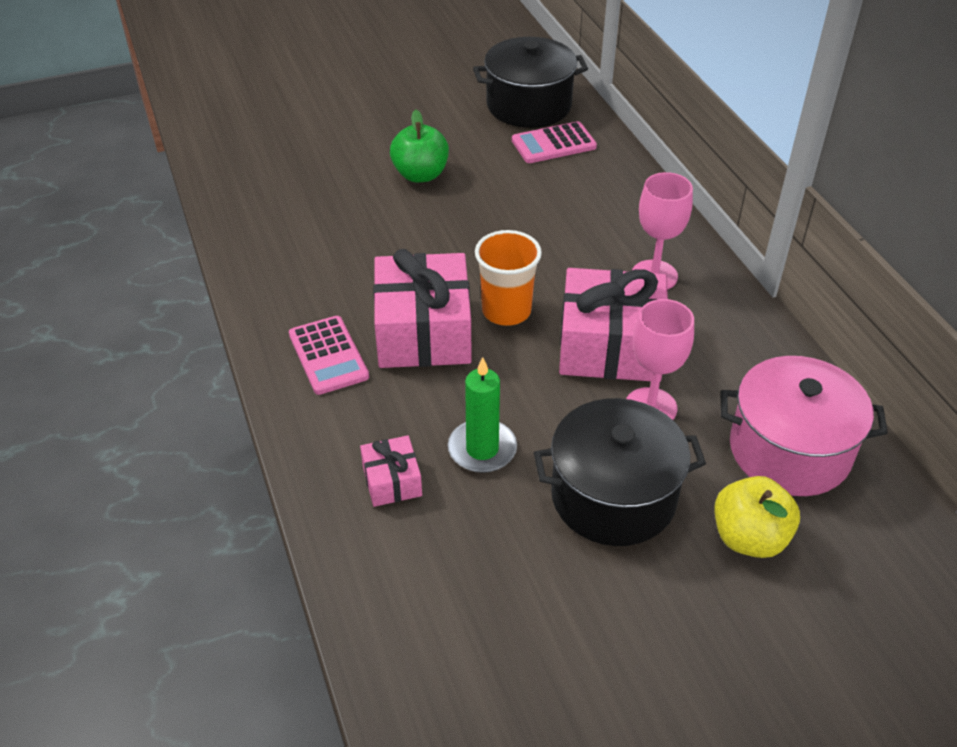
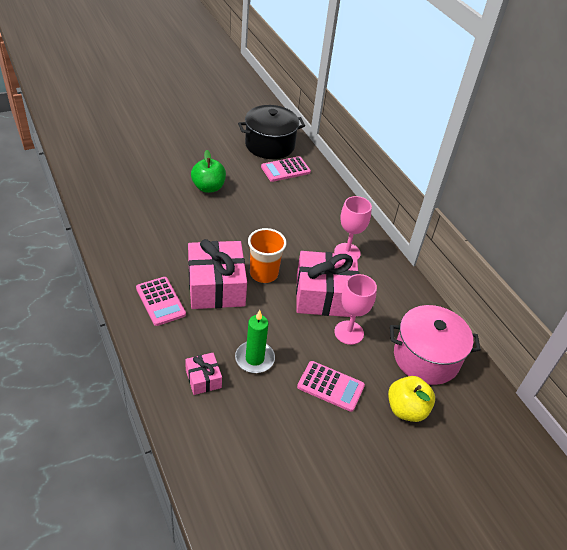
camera: 10 degrees left, 0 degrees up
black pot [534,398,706,546] -> pink calculator [297,361,365,412]

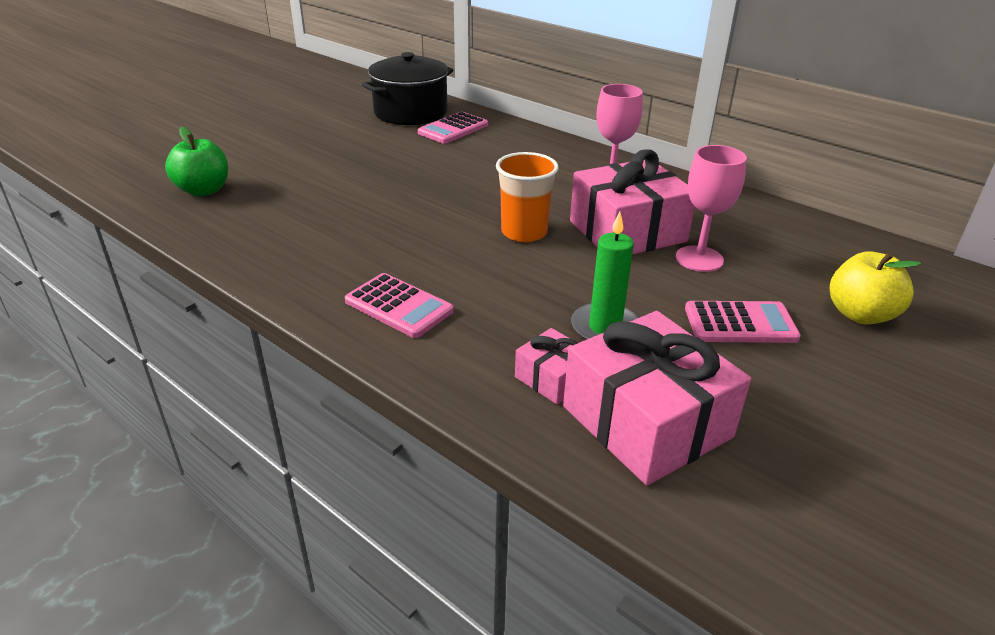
camera: 20 degrees left, 10 degrees down
pink gift [188,239,247,309] -> pink gift moved to [563,311,751,486]
green apple [191,150,226,193] -> green apple moved to [165,127,228,196]
pink pot [390,305,481,385] -> none

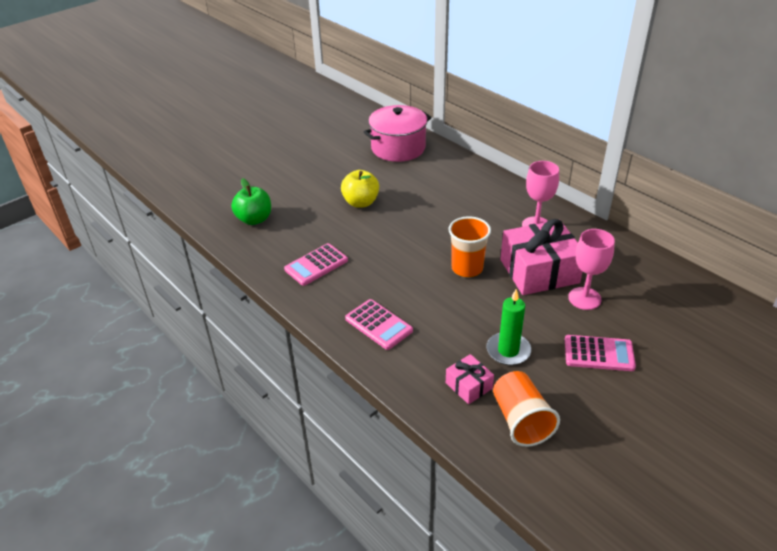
camera: 10 degrees right, 5 degrees up
black pot [362,52,453,125] -> pink pot [364,105,432,162]
pink calculator [418,112,488,144] -> pink calculator moved to [284,243,348,286]
pink gift [563,311,751,486] -> orange cup [493,371,560,447]
yellow apple [830,251,921,324] -> yellow apple moved to [341,170,379,208]

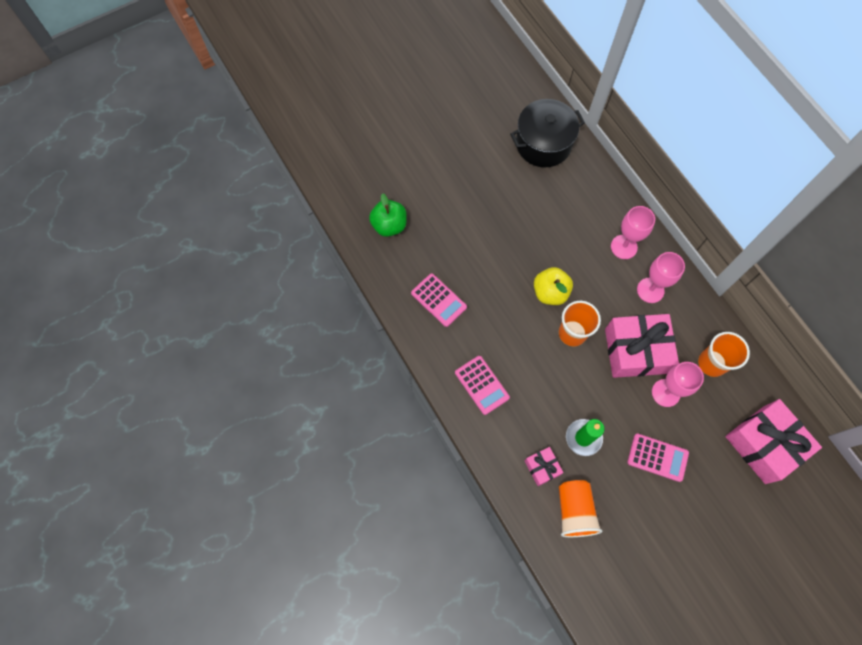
camera: 10 degrees right, 30 degrees up
pink calculator [284,243,348,286] -> pink calculator turned 105 degrees counterclockwise [411,274,467,327]
yellow apple [341,170,379,208] -> yellow apple moved to [534,267,573,305]
pink pot [364,105,432,162] -> black pot [510,99,585,167]
none -> pink goblet [611,206,655,259]
none -> orange cup [698,332,750,377]
none -> pink gift [725,399,822,484]

